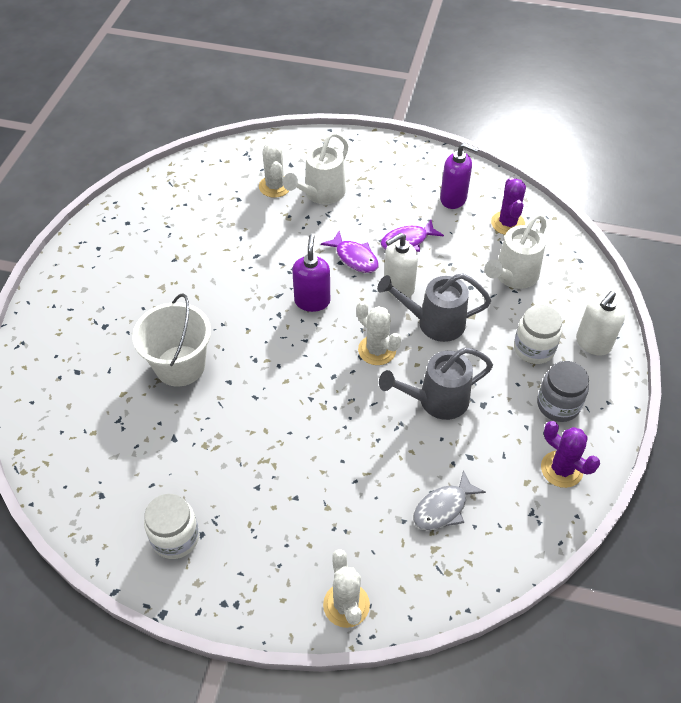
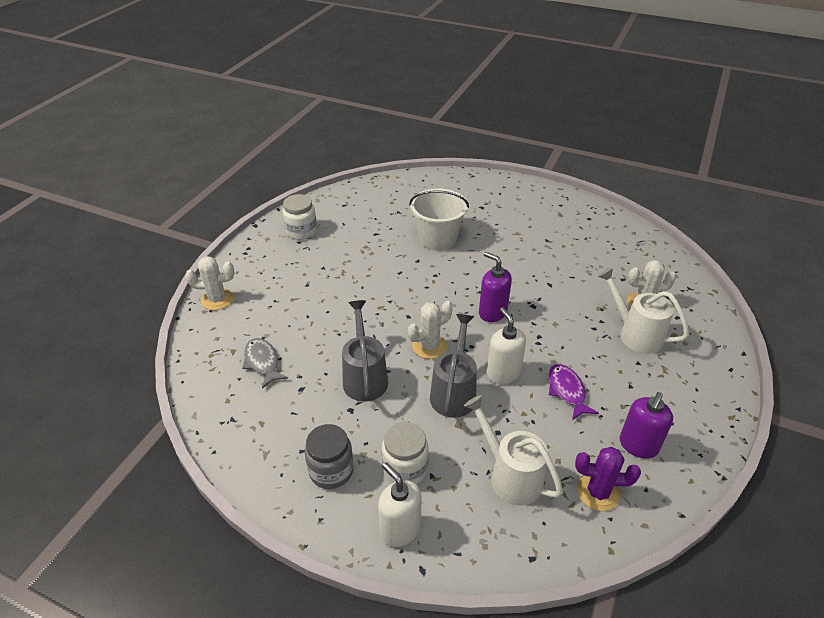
camera: 100 degrees right, 10 degrees down
purple soap dispenser [292,234,330,312] -> purple soap dispenser turned 150 degrees counterclockwise [479,252,512,322]
purple fish [321,231,379,273] -> none
purple cactus [541,421,600,488] -> none

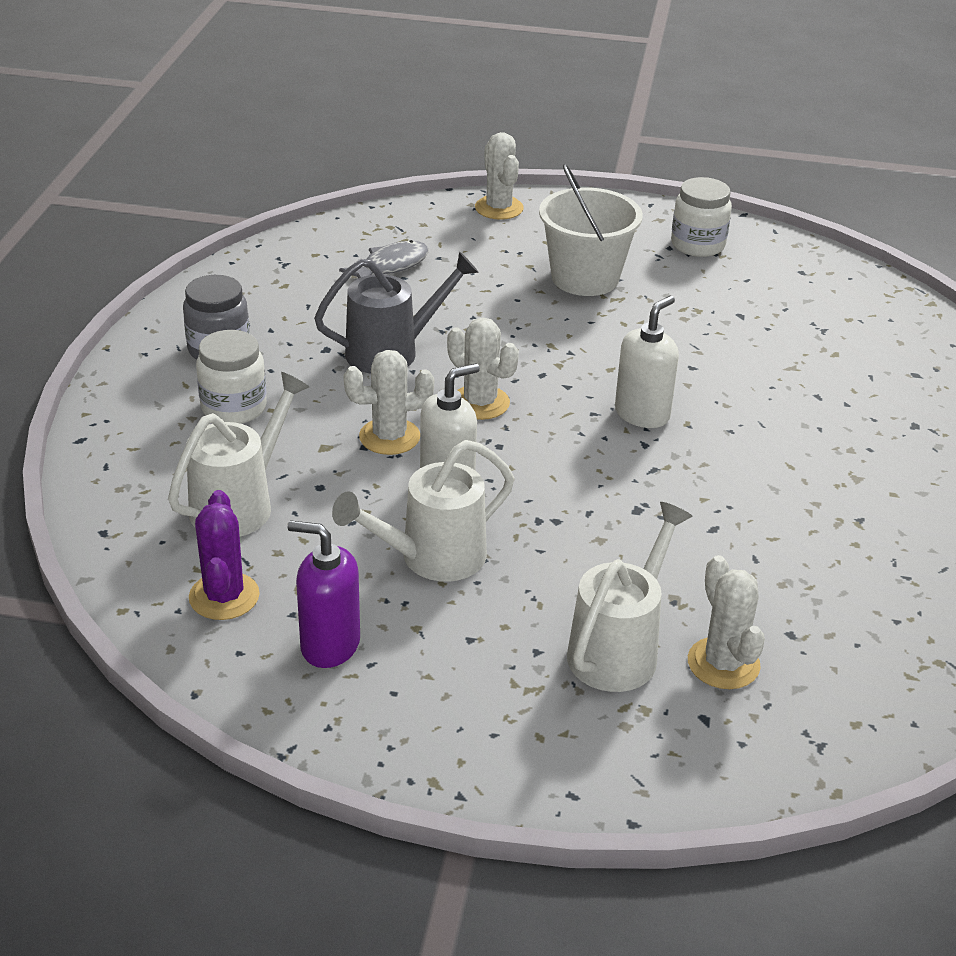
camera: 75 degrees right, 5 degrees down
white soap dispenser [378,462,421,547] -> white soap dispenser moved to [615,296,679,428]
white bucket [409,189,469,250] -> white bucket moved to [539,164,643,296]
grey watering can [430,314,477,418] -> white cactus [343,350,434,455]
purple soap dispenser [479,252,512,322] -> none
purple fish [549,364,599,420] -> white watering can [332,440,514,582]

